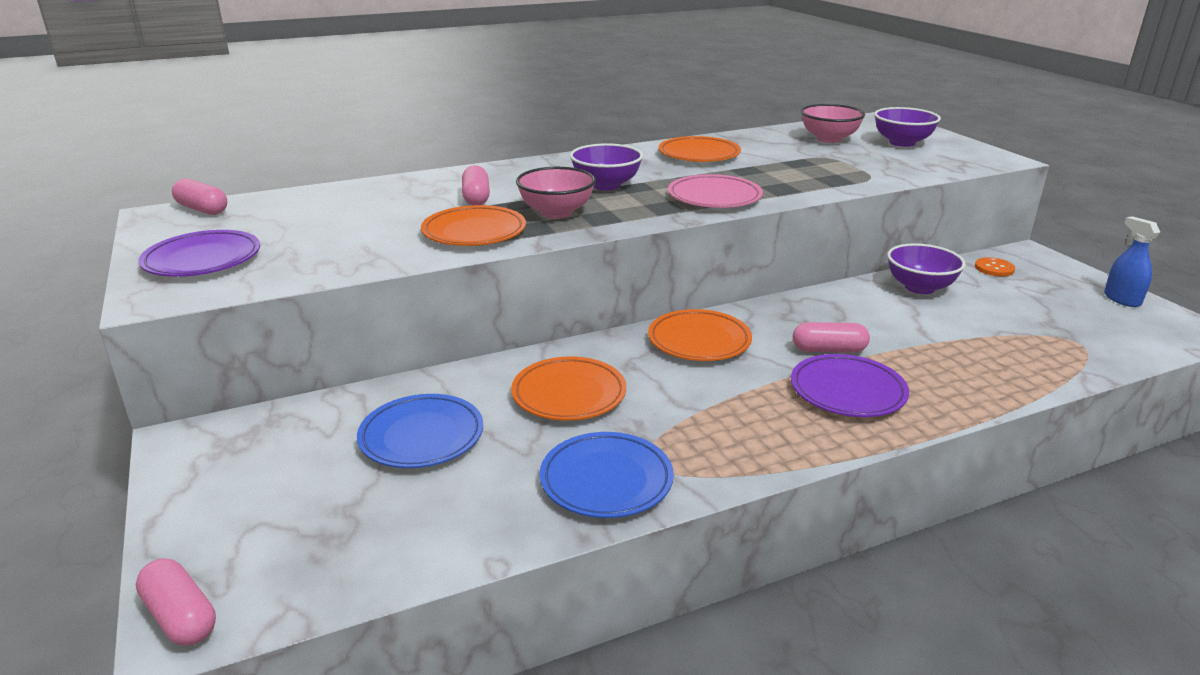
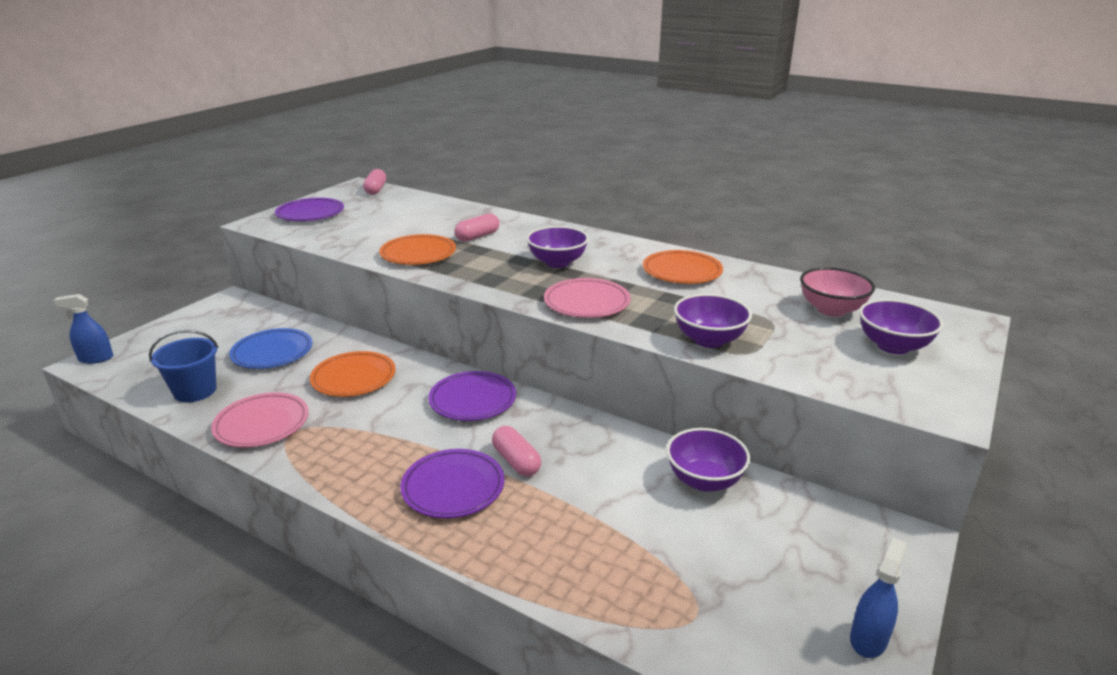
camera: 55 degrees right, 0 degrees up
pink capsule [136,558,216,646] -> blue spray bottle [54,294,113,364]
pink bowl [516,167,596,218] -> none
blue plate [540,432,674,518] -> pink plate [211,392,309,447]
orange plate [648,309,752,361] -> purple plate [429,371,516,421]
orange button [975,257,1015,277] -> none
none -> blue bucket [149,330,219,402]
none -> purple bowl [674,294,752,348]

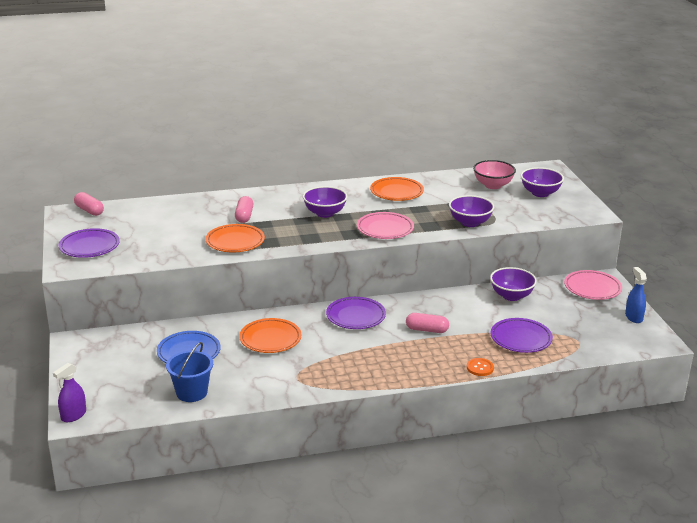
camera: 45 degrees left, 0 degrees up
blue spray bottle [54,294,113,364] -> purple spray bottle [53,363,86,422]
pink plate [211,392,309,447] -> pink plate moved to [564,270,622,300]
purple plate [400,449,504,518] -> purple plate moved to [490,318,553,353]
none -> orange button [467,358,494,376]

